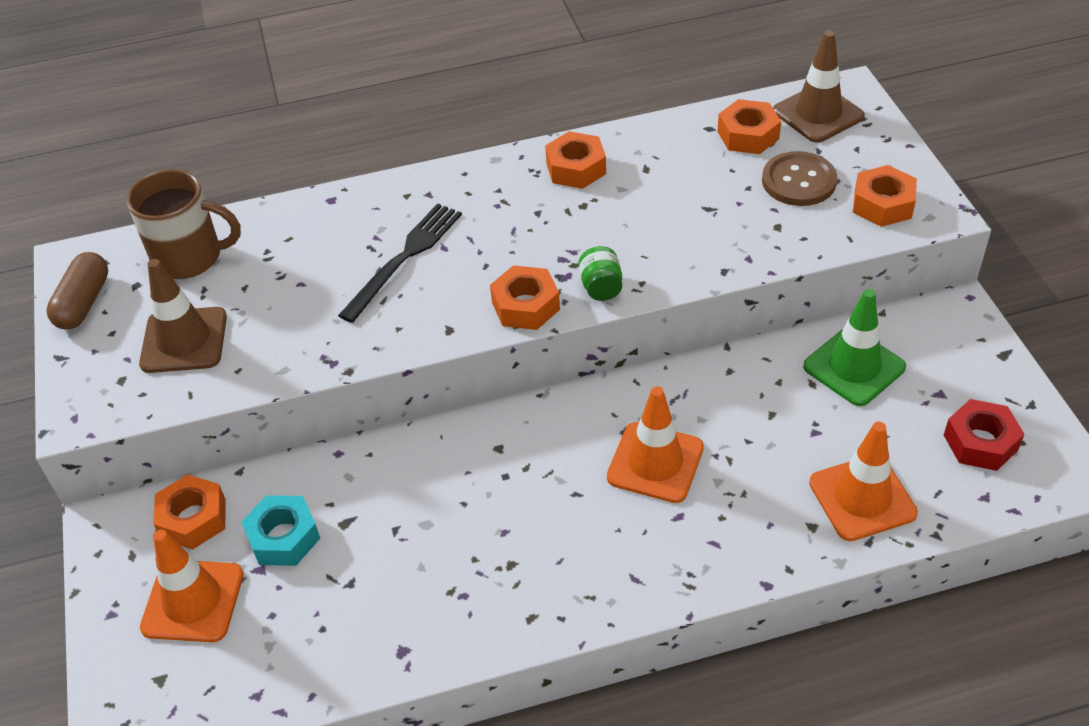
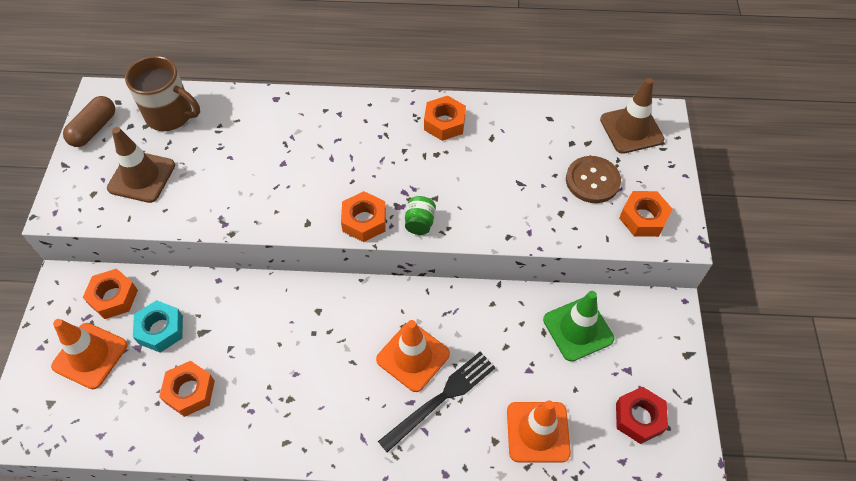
camera: 15 degrees right, 10 degrees up
black fork [338,203,462,323] -> black fork moved to [378,352,496,452]
orange nut [717,99,781,154] -> orange nut moved to [159,361,215,417]

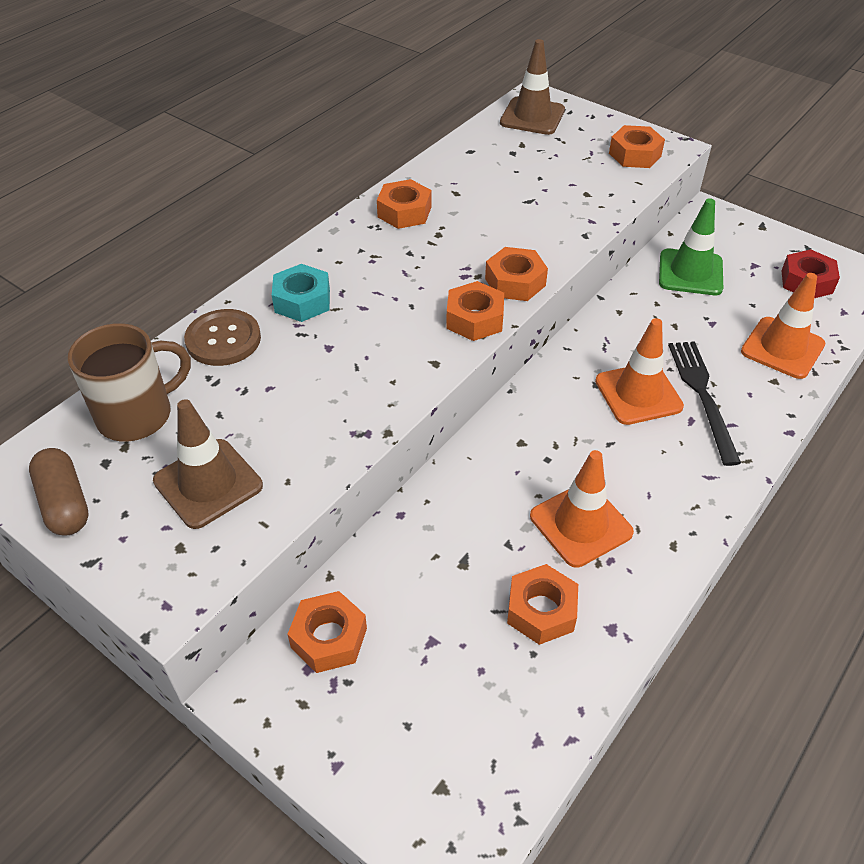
camera: 55 degrees left, 10 degrees down
orange traffic cone [51,319,128,389] -> orange traffic cone moved to [530,450,634,568]
turquoise nut [133,300,183,353] -> turquoise nut moved to [272,264,330,322]
green jar [405,196,436,235] -> orange nut [485,247,548,301]
brown button [566,156,621,203] -> brown button moved to [184,309,261,366]

